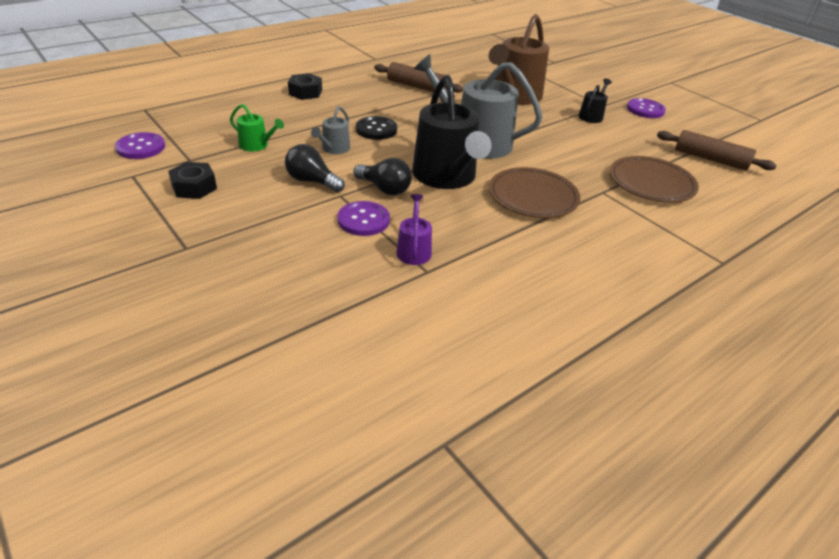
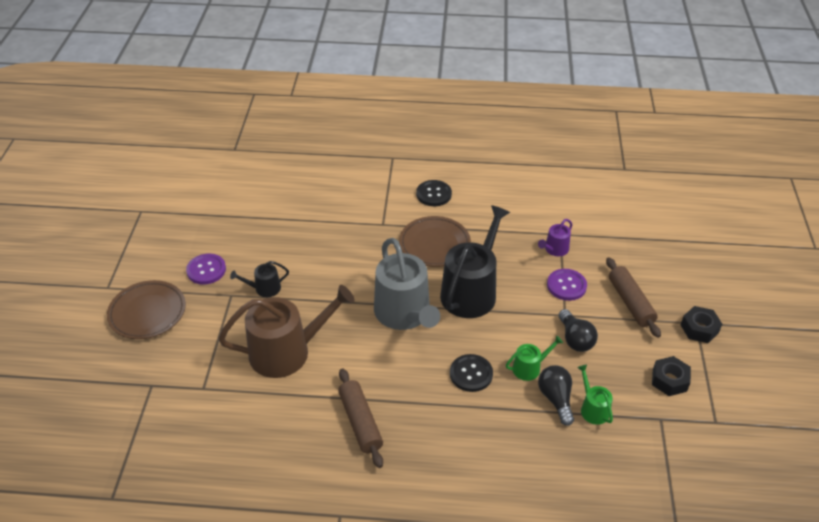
camera: 135 degrees left, 5 degrees up
purple button [115,132,165,159] -> none
black nut [288,73,322,100] -> black nut moved to [681,306,722,343]
grey watering can [311,106,350,154] -> green watering can [506,335,563,381]
black light bulb [353,158,412,196] -> black light bulb moved to [538,365,574,426]
brown plate [610,156,699,202] -> brown plate moved to [107,280,186,339]
brown rolling pin [657,130,777,171] -> brown rolling pin moved to [606,257,661,338]
none -> black button [416,180,452,206]

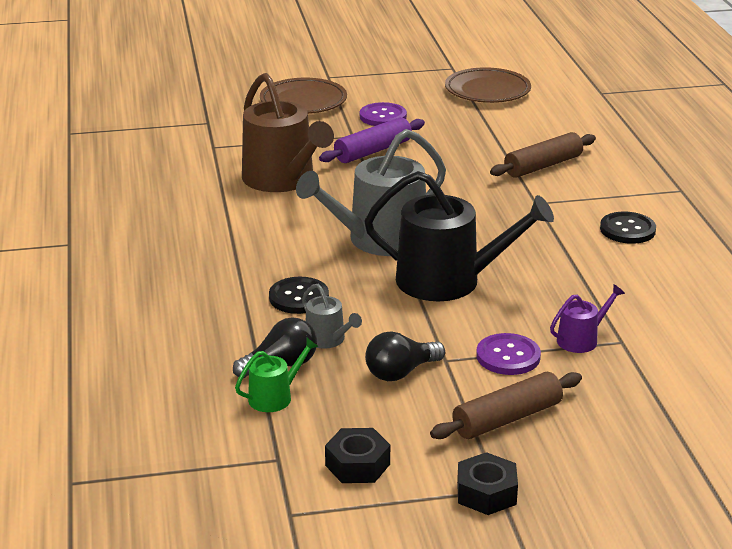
camera: 75 degrees right, 15 degrees down
black watering can [230,261,289,297] -> purple rolling pin [319,117,425,163]
brown rolling pin [338,368,383,468] -> brown rolling pin moved to [490,132,596,178]
brown plate [399,216,471,267] -> brown plate moved to [445,67,531,103]
green watering can [506,335,563,381] -> grey watering can [302,284,362,349]
purple watering can [538,219,572,256] -> purple watering can turned 120 degrees clockwise [550,285,625,353]

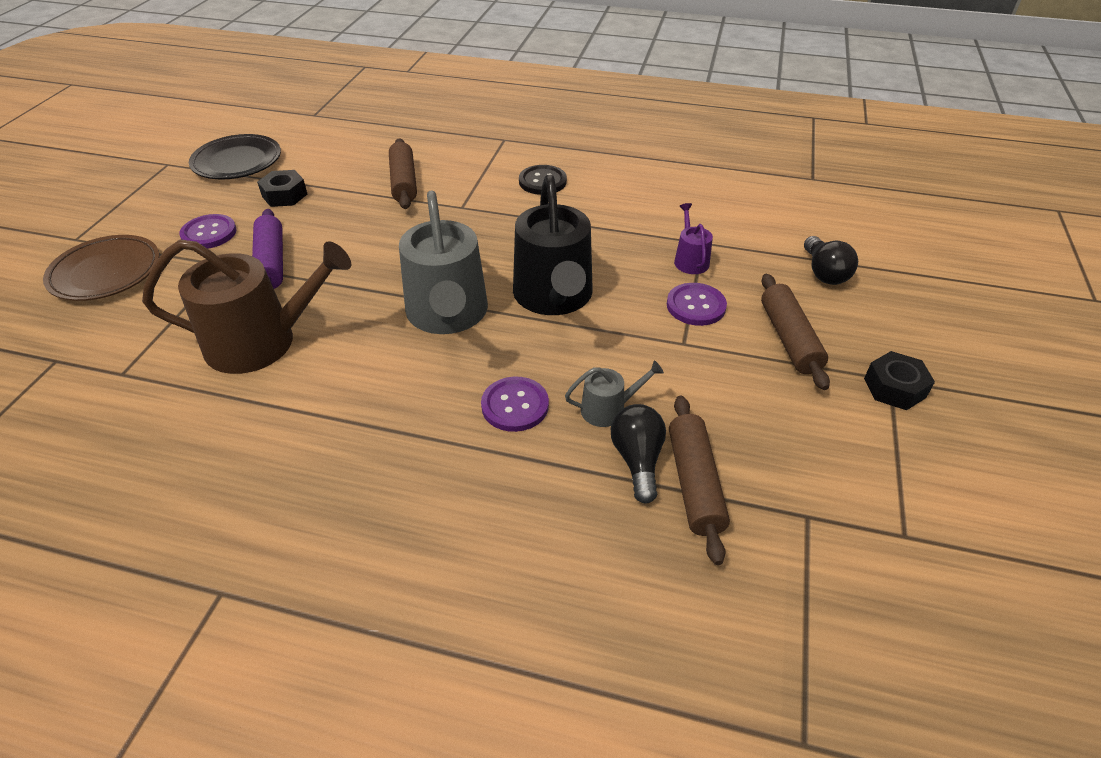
camera: 65 degrees left, 15 degrees up
green watering can [235,338,319,412] -> brown rolling pin [669,395,730,565]
black button [269,277,329,314] -> purple button [481,377,549,432]
black nut [325,428,390,483] -> black nut moved to [257,170,307,207]
black watering can [364,171,554,301] -> black watering can turned 135 degrees clockwise [513,175,593,315]
black light bulb [365,331,445,381] -> black light bulb moved to [804,236,858,285]
brown plate [445,67,531,103] -> black plate [189,134,281,179]

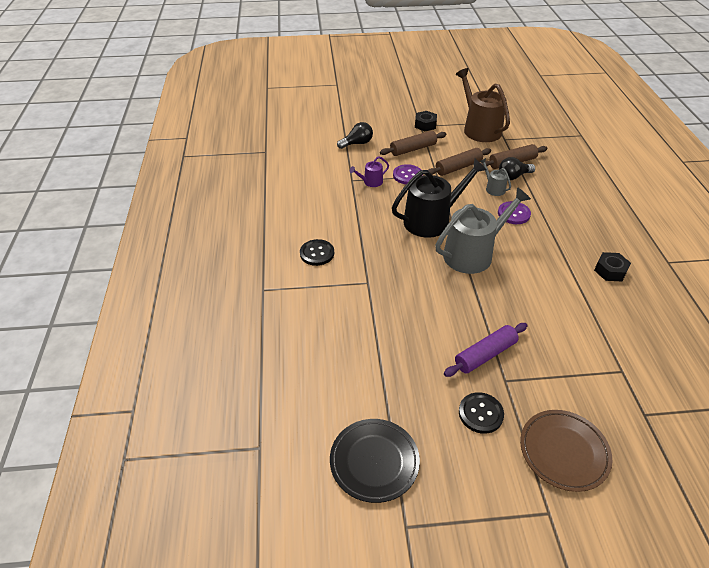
camera: 110 degrees left, 0 degrees up
brown watering can [142,239,351,374] -> brown watering can moved to [456,68,510,142]
purple button [179,214,237,249] -> black button [459,392,504,434]
black nut [257,170,307,207] -> black nut moved to [594,252,631,281]
brown rolling pin [389,138,417,209] -> brown rolling pin moved to [428,148,491,176]

